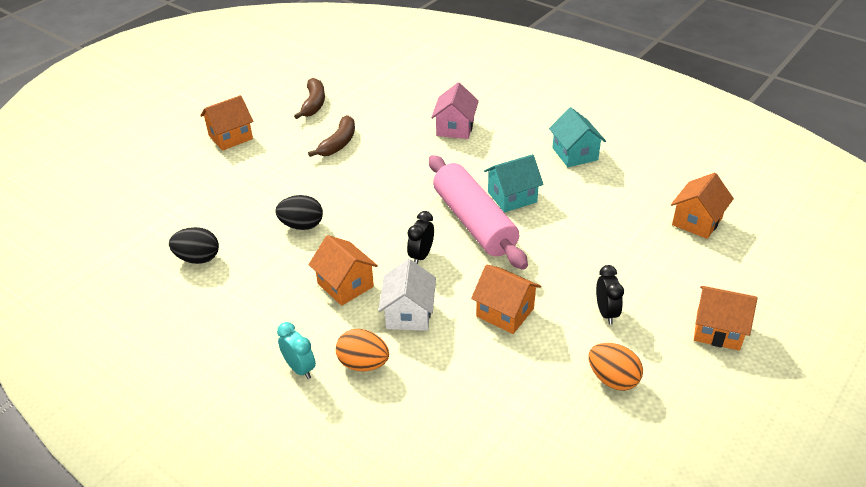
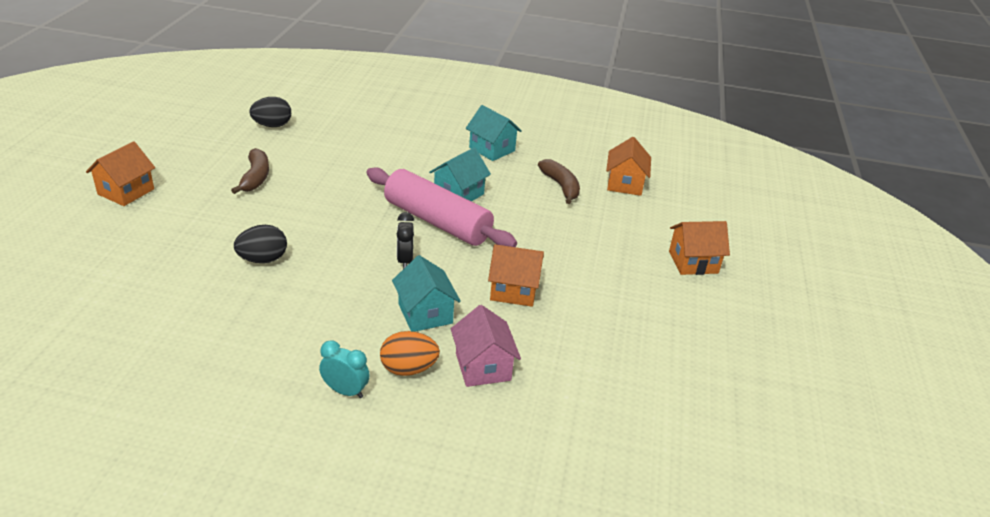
camera: 30 degrees left, 5 degrees down
black egg [169,227,219,264] -> black egg moved to [249,97,291,127]
brown banana [294,78,325,119] -> brown banana moved to [538,159,580,204]
orange house [308,235,378,306] -> none
white house [378,259,436,331] -> turquoise house [392,255,461,332]
pink house [431,82,479,139] -> pink house moved to [451,305,521,387]
orange egg [588,343,643,391] -> none
black clock [596,265,624,324] -> none

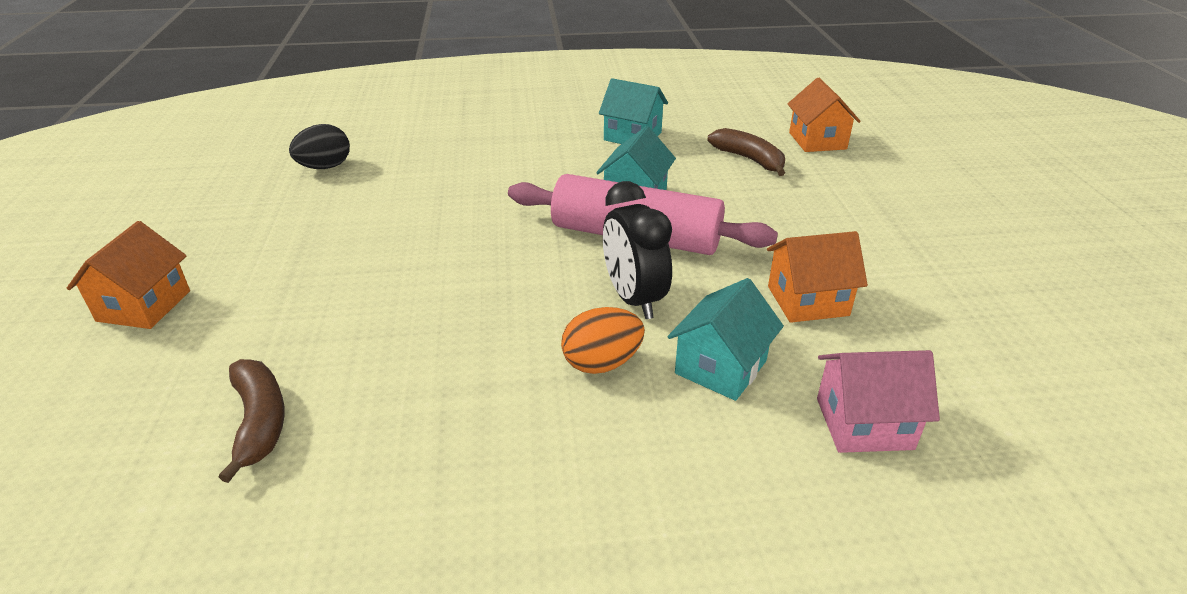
camera: 15 degrees left, 0 degrees up
brown banana [231,148,269,194] -> brown banana moved to [219,359,285,483]
black egg [234,225,287,263] -> none
turquoise clock [319,340,370,398] -> none
orange egg [380,331,440,376] -> orange egg moved to [561,307,645,374]
turquoise house [392,255,461,332] -> turquoise house turned 75 degrees clockwise [667,278,784,401]
black clock [397,212,414,269] -> black clock [603,181,672,319], size x1.56
pink house [451,305,521,387] -> pink house turned 60 degrees counterclockwise [817,350,940,453]
orange house [669,221,730,275] -> none

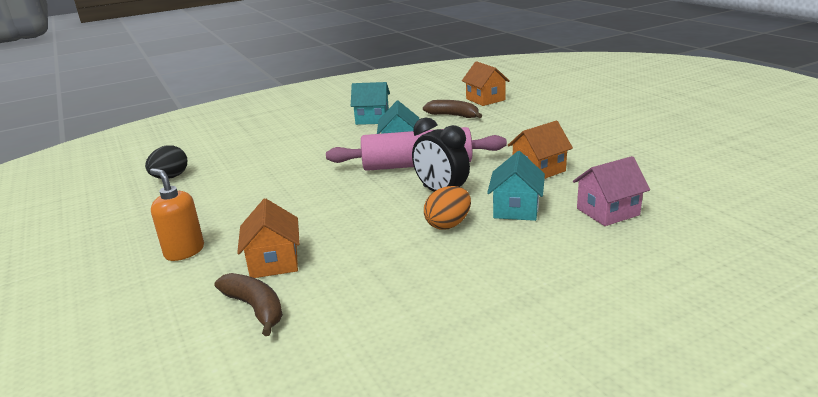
camera: 20 degrees left, 10 degrees down
orange house [67,221,190,329] -> orange house moved to [237,198,300,278]
none -> orange soap dispenser [150,168,204,261]

